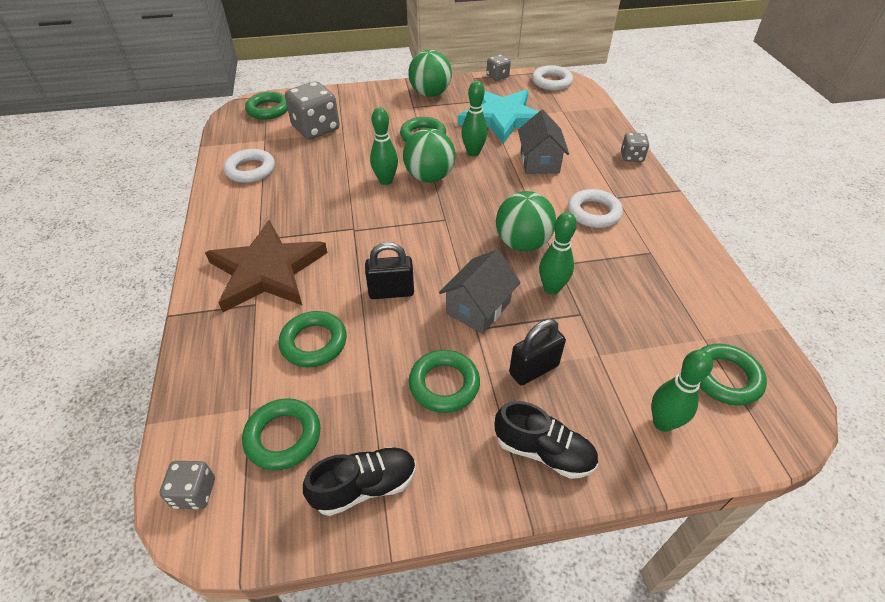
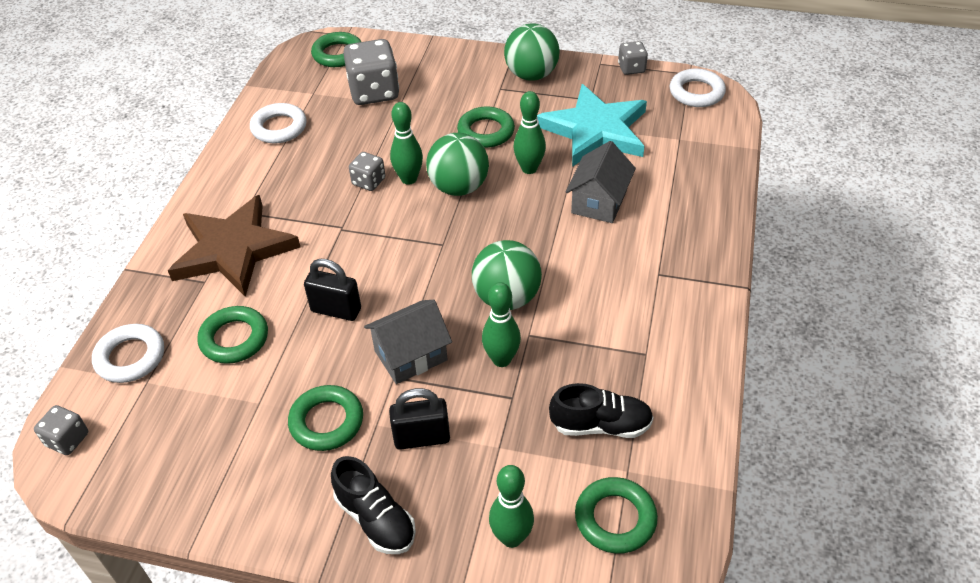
camera: 25 degrees right, 0 degrees up
green ring [242,398,321,470] -> none
black shoe [303,447,416,516] -> black shoe moved to [549,383,654,438]
white ring [568,189,623,228] -> white ring moved to [92,324,164,383]
grey dice [621,133,649,162] -> grey dice moved to [349,152,385,191]

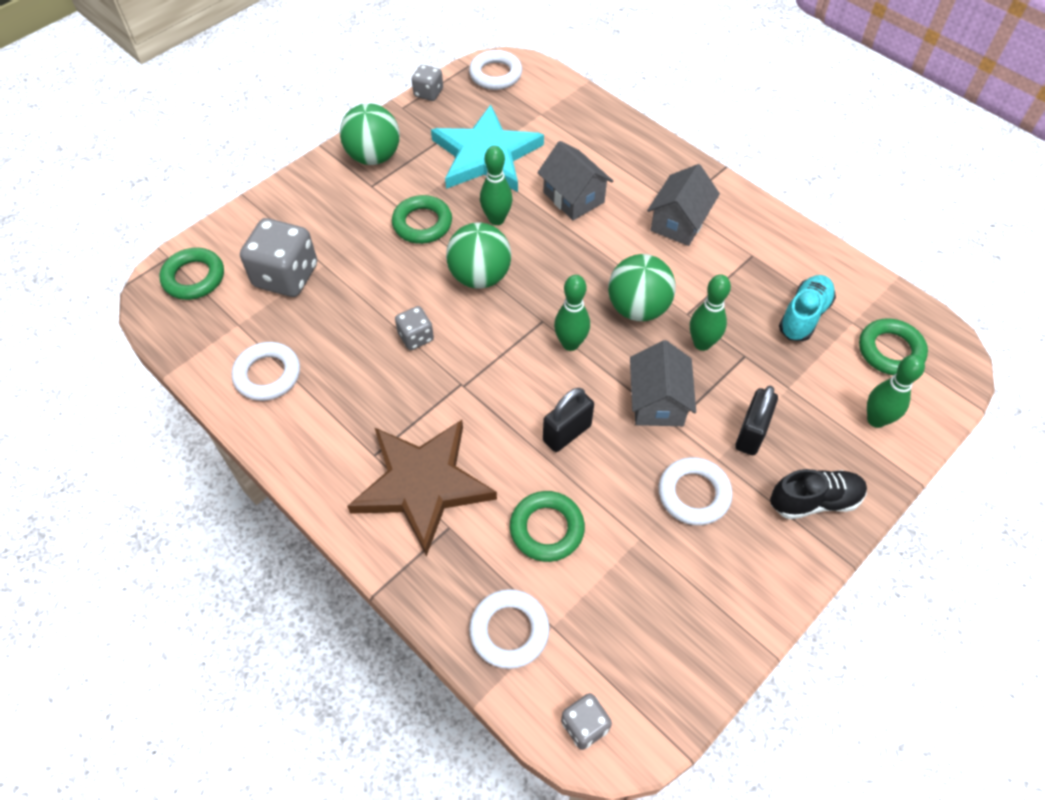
camera: 60 degrees left, 10 degrees up
green ring [288,385,363,451] -> white ring [659,457,732,525]
green bowling pin [390,102,423,185] -> green bowling pin moved to [554,275,590,351]
black shoe [549,383,654,438] -> turquoise shoe [779,275,836,341]
none -> grey house [647,164,720,246]

